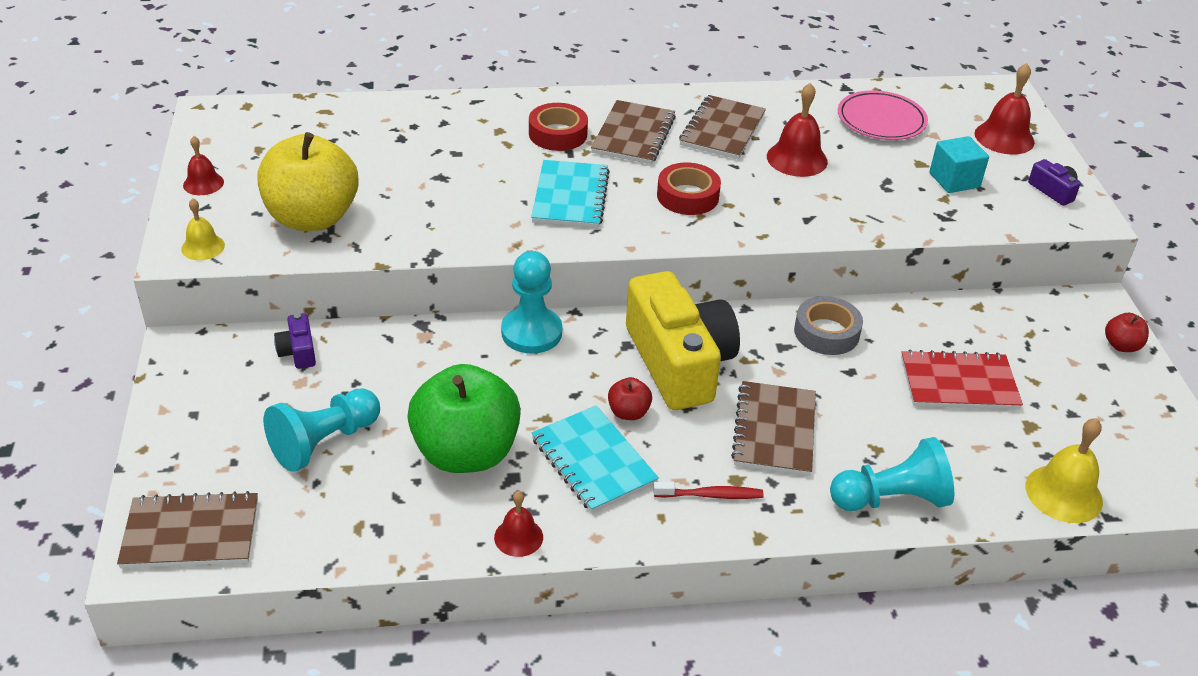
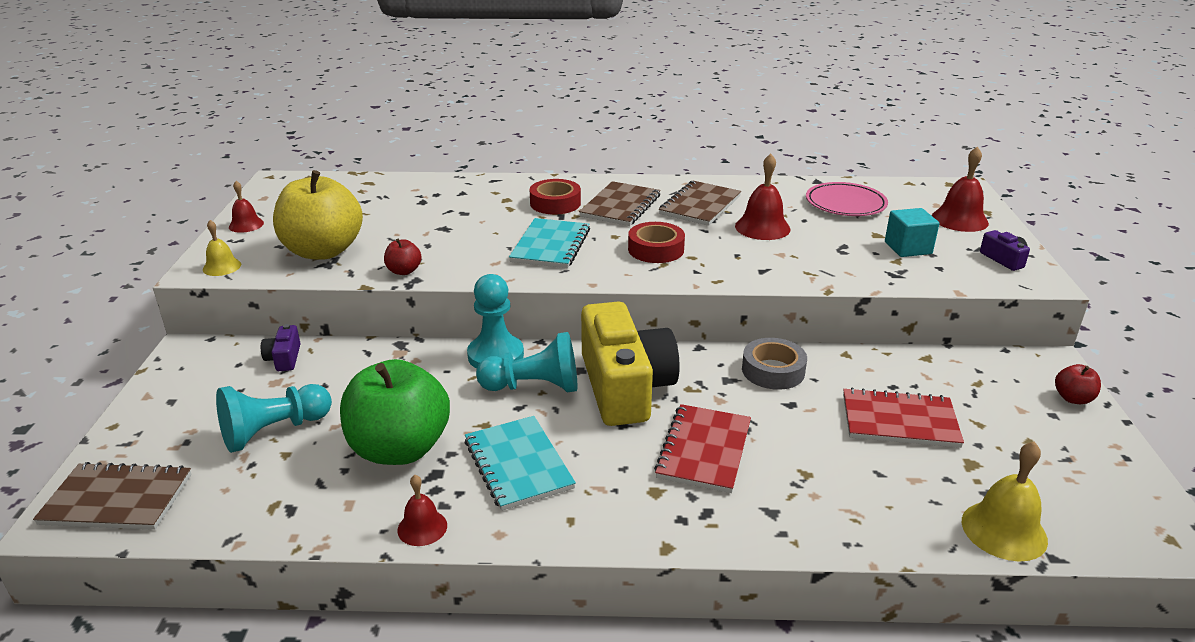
camera: 10 degrees right, 10 degrees down
red apple [608,377,652,420] -> red apple moved to [384,239,422,275]
red toothbrush [653,482,764,499] -> none
brown notebook [731,381,816,476] -> red notebook [654,404,751,493]
turquoise pawn [830,437,954,511] -> turquoise pawn moved to [476,332,577,392]

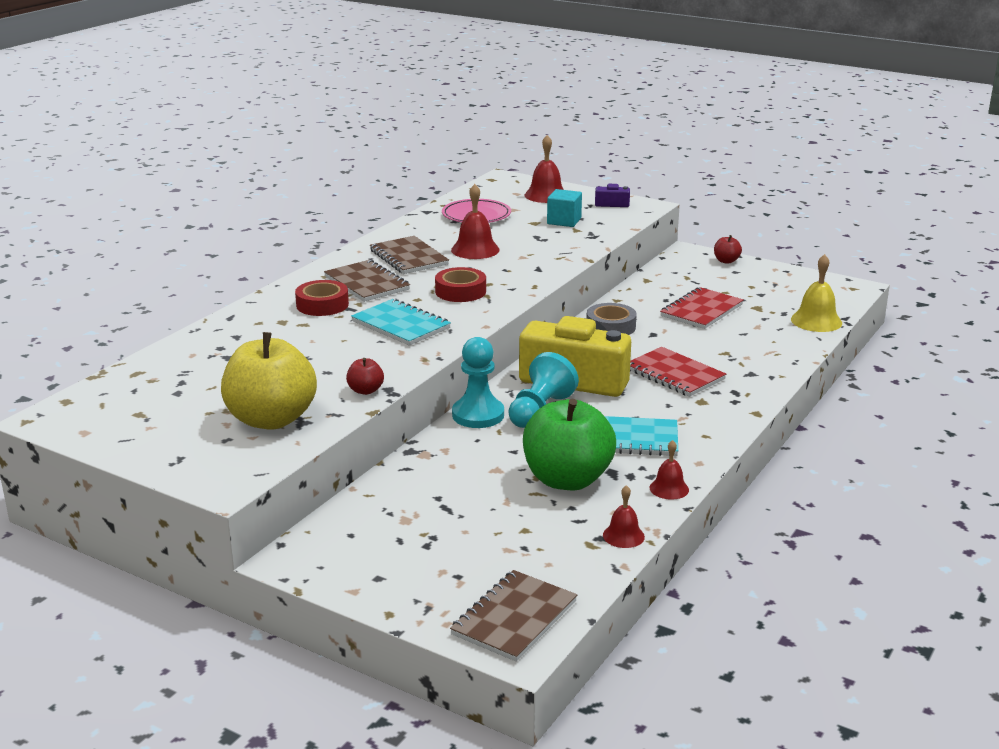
camera: 60 degrees left, 5 degrees down
yellow bell [203,220,241,276] -> none
turquoise pawn [216,384,332,453] -> none
red bell [229,181,264,233] -> red bell moved to [603,485,645,548]
purple camera [261,324,301,371] -> none

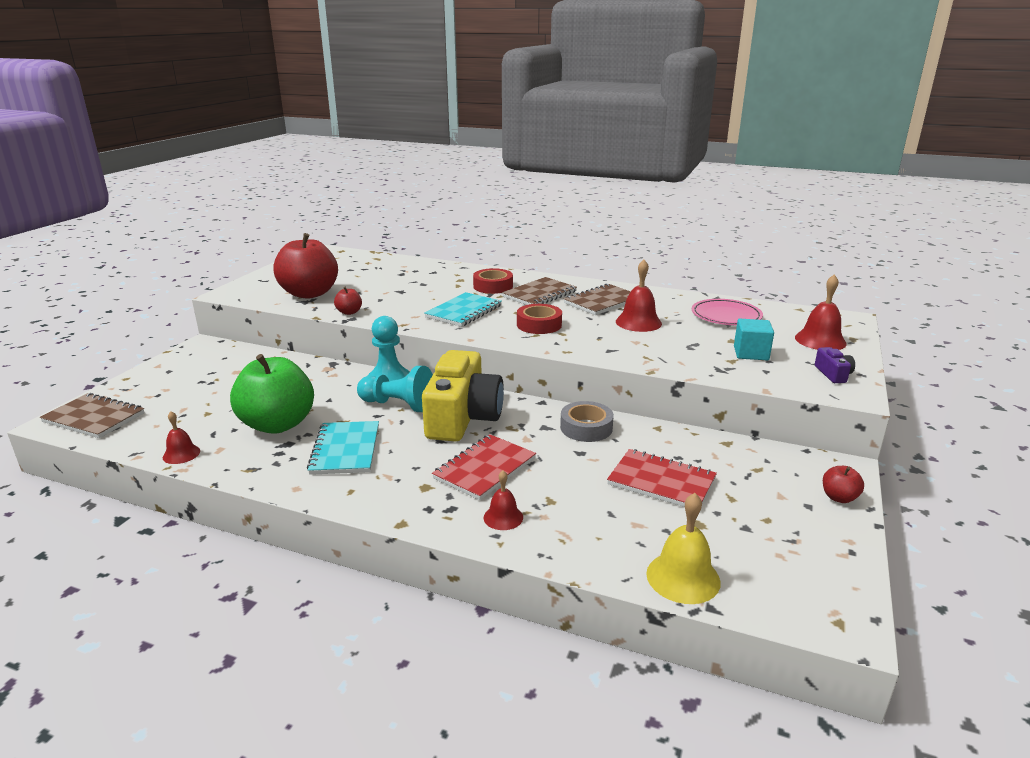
camera: 80 degrees right, 0 degrees up
yellow apple [221,332,317,430] -> red apple [273,233,338,299]
red bell [649,440,689,499] -> red bell moved to [484,470,523,530]

